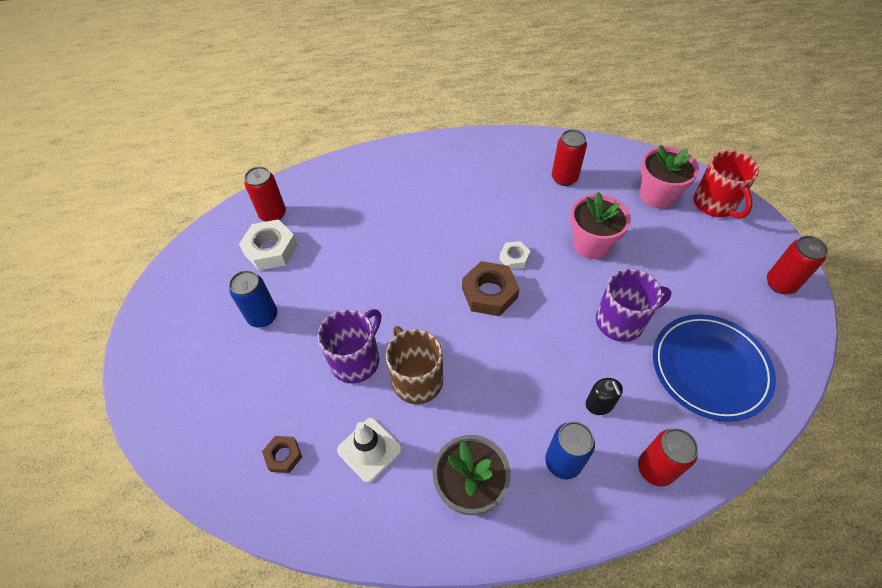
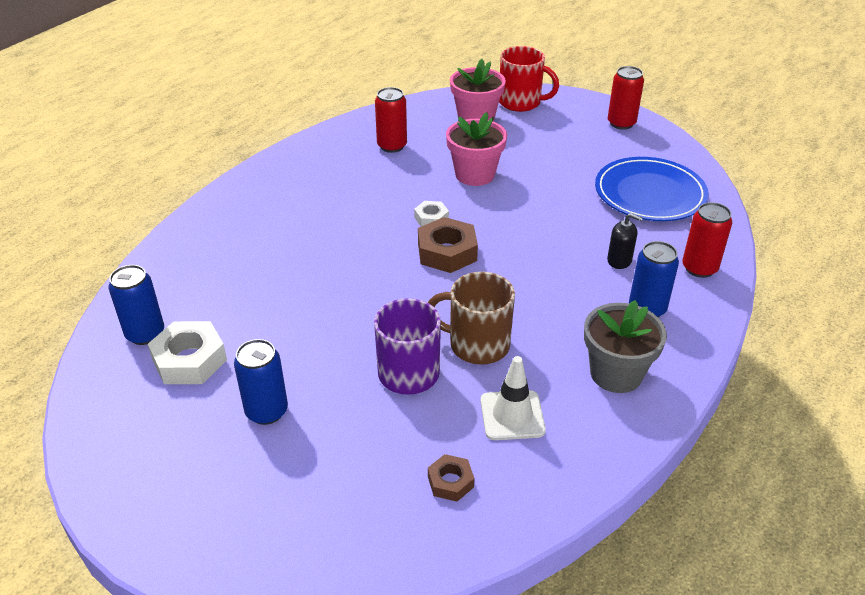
camera: 50 degrees left, 15 degrees down
red can [244,166,286,222] -> blue can [109,265,164,345]
purple mug [596,269,672,342] -> none

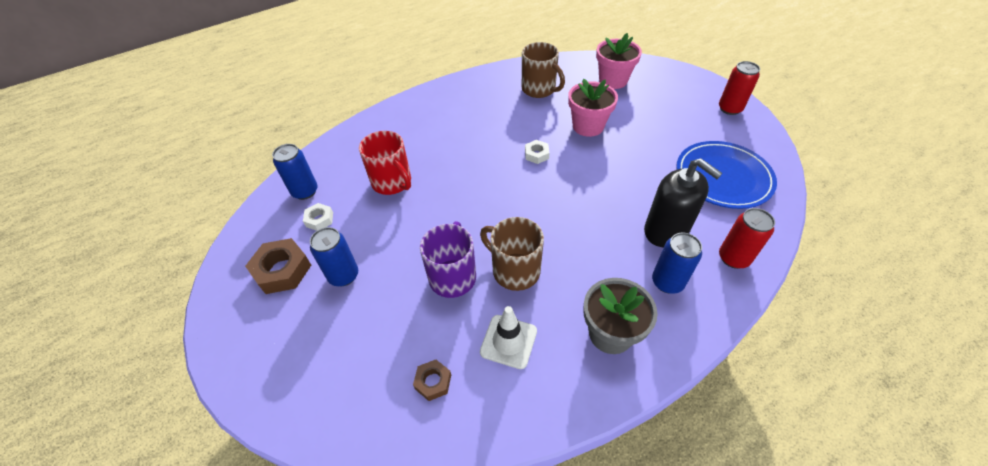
camera: 25 degrees right, 10 degrees up
white nut [148,321,227,384] -> white nut [303,203,333,231], size x0.56
red can [375,87,407,153] -> brown mug [522,42,565,98]
brown nut [418,217,478,273] -> brown nut moved to [245,238,311,294]
red mug [499,46,559,112] -> red mug moved to [359,131,411,195]
black soap dispenser [607,213,643,269] -> black soap dispenser [644,158,722,247], size x1.99

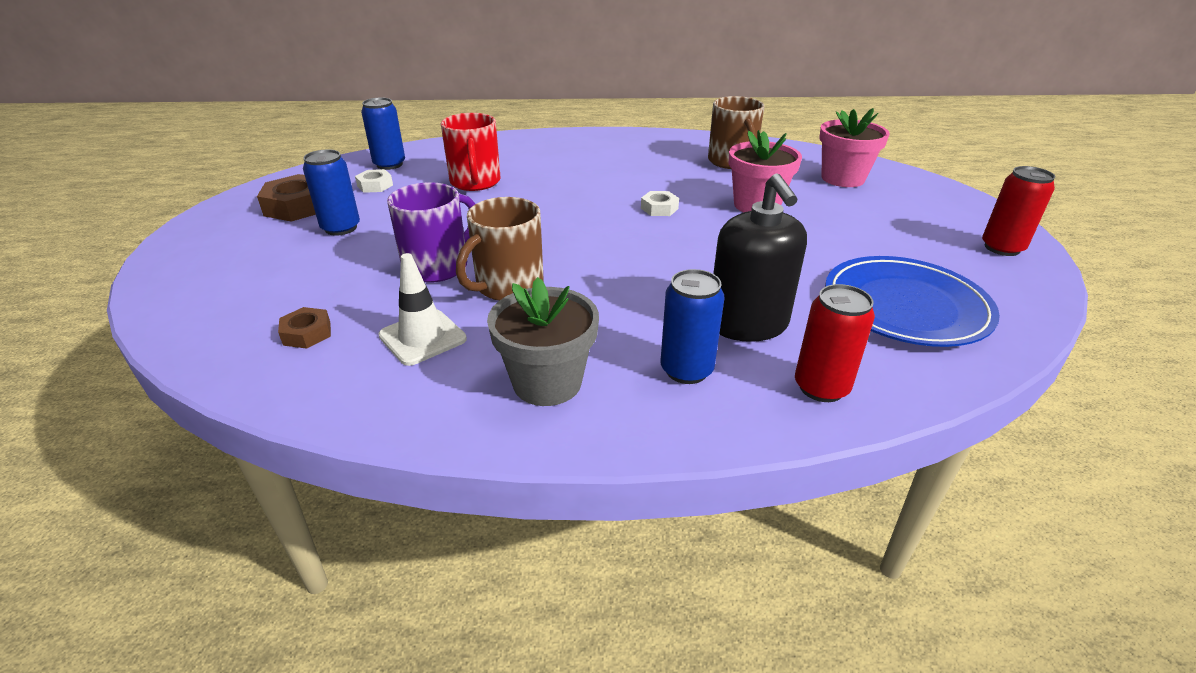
camera: 30 degrees right, 15 degrees down
brown mug [480,217,544,291] -> brown mug turned 120 degrees counterclockwise [456,197,544,301]

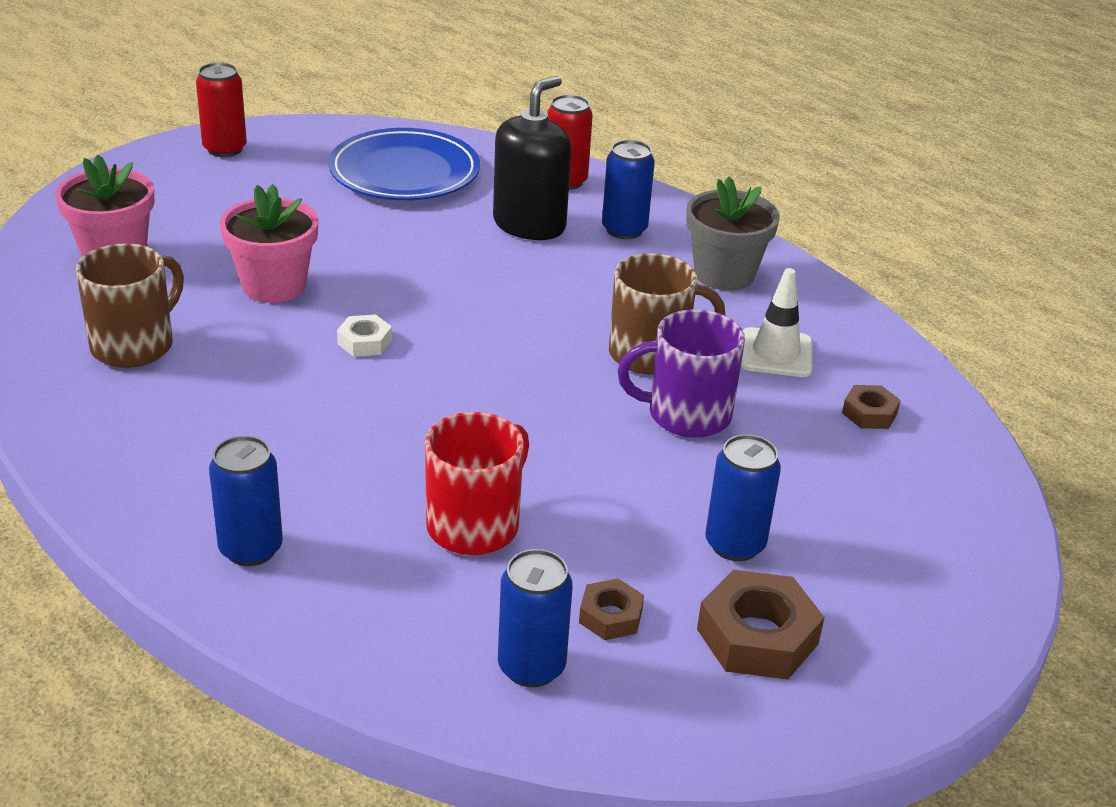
camera: 135 degrees left, 0 degrees up
white nut [355,169,393,193] -> brown nut [579,579,644,640]
none -> blue can [209,436,283,566]

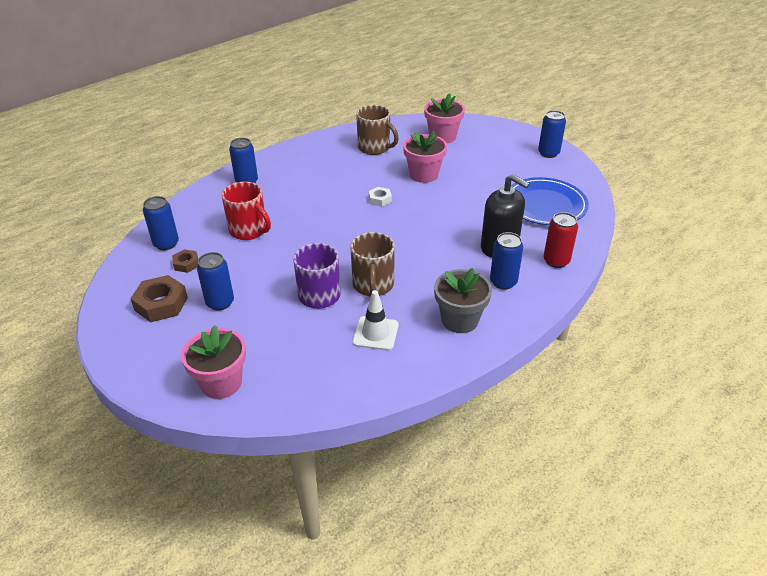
camera: 95 degrees right, 5 degrees up
red can [196,62,247,157] -> blue can [538,110,566,158]
brown nut [842,385,901,429] -> none
none -> pink flower pot [181,325,246,399]

